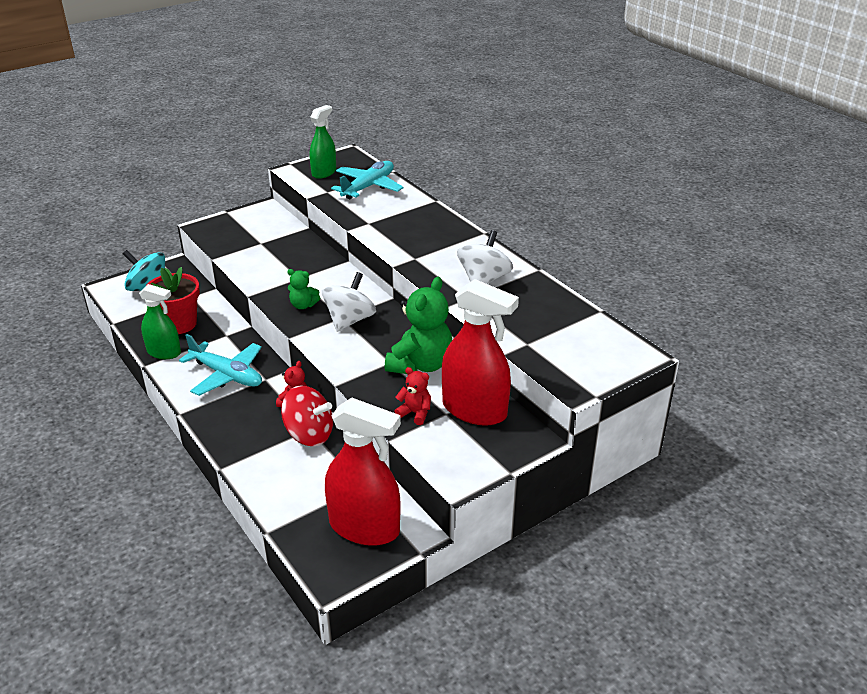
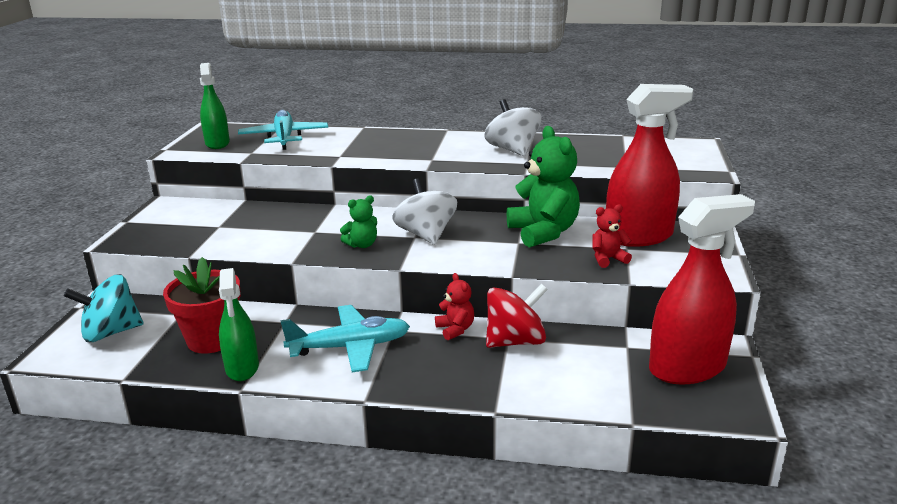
camera: 45 degrees left, 10 degrees down
green spray bottle [139,284,181,359] -> green spray bottle turned 105 degrees clockwise [219,268,259,381]

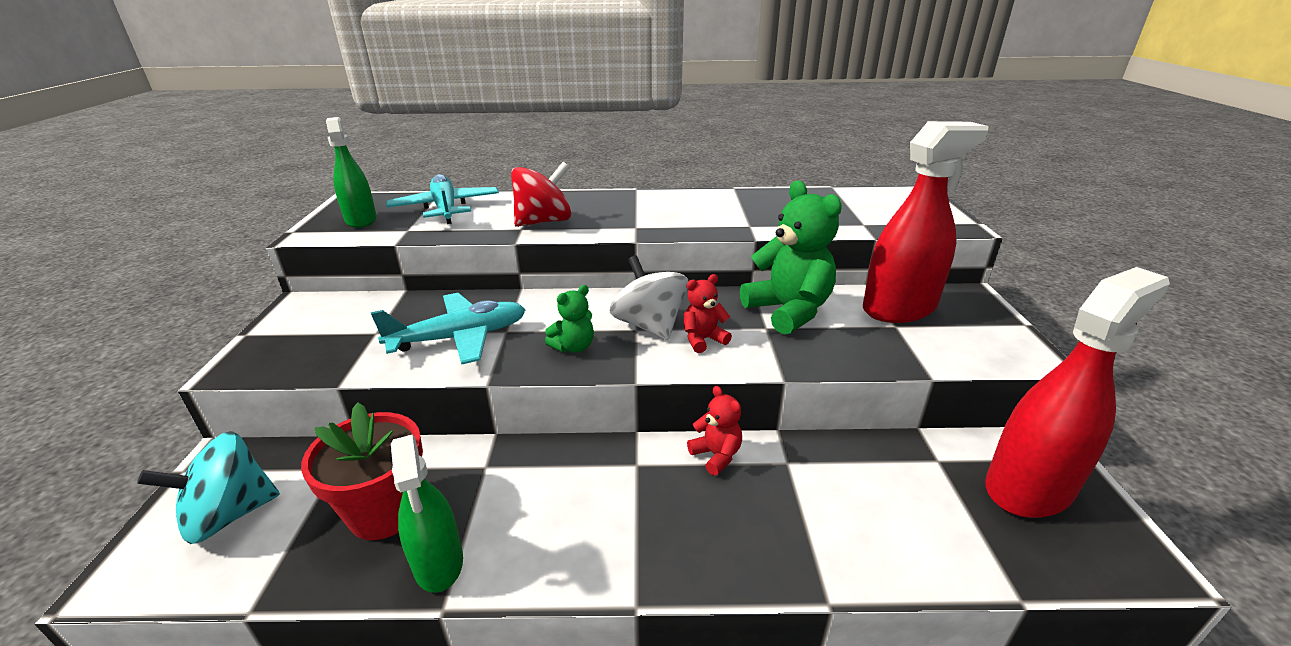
camera: 10 degrees left, 5 degrees up
turquoise plane [281,305,410,372] -> turquoise plane moved to [371,293,526,364]
white spinning top [484,99,541,156] -> none
red spinning top [486,284,548,348] -> red spinning top moved to [511,162,571,227]
red teddy bear [592,204,632,268] -> red teddy bear moved to [684,274,732,353]

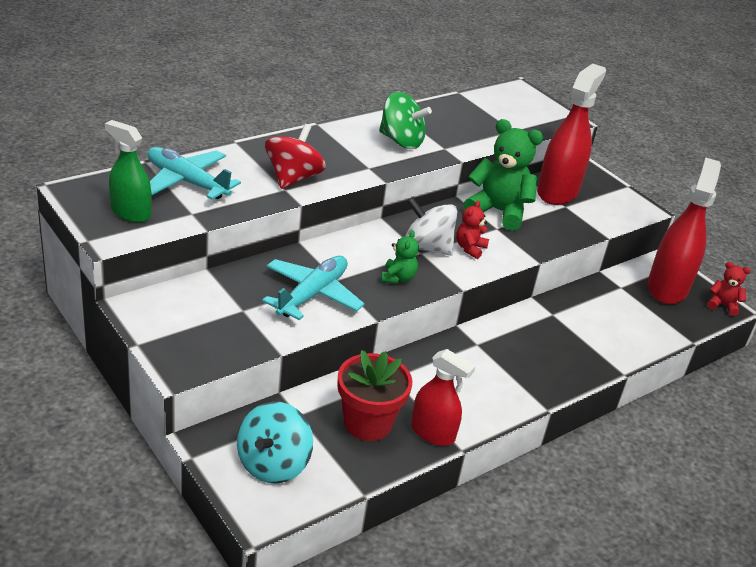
camera: 40 degrees left, 5 degrees up
green spray bottle [391,435,463,593] -> red spray bottle [411,349,475,446]
red teddy bear [687,386,742,476] -> red teddy bear moved to [708,262,751,316]
none -> green spinning top [379,92,432,149]

